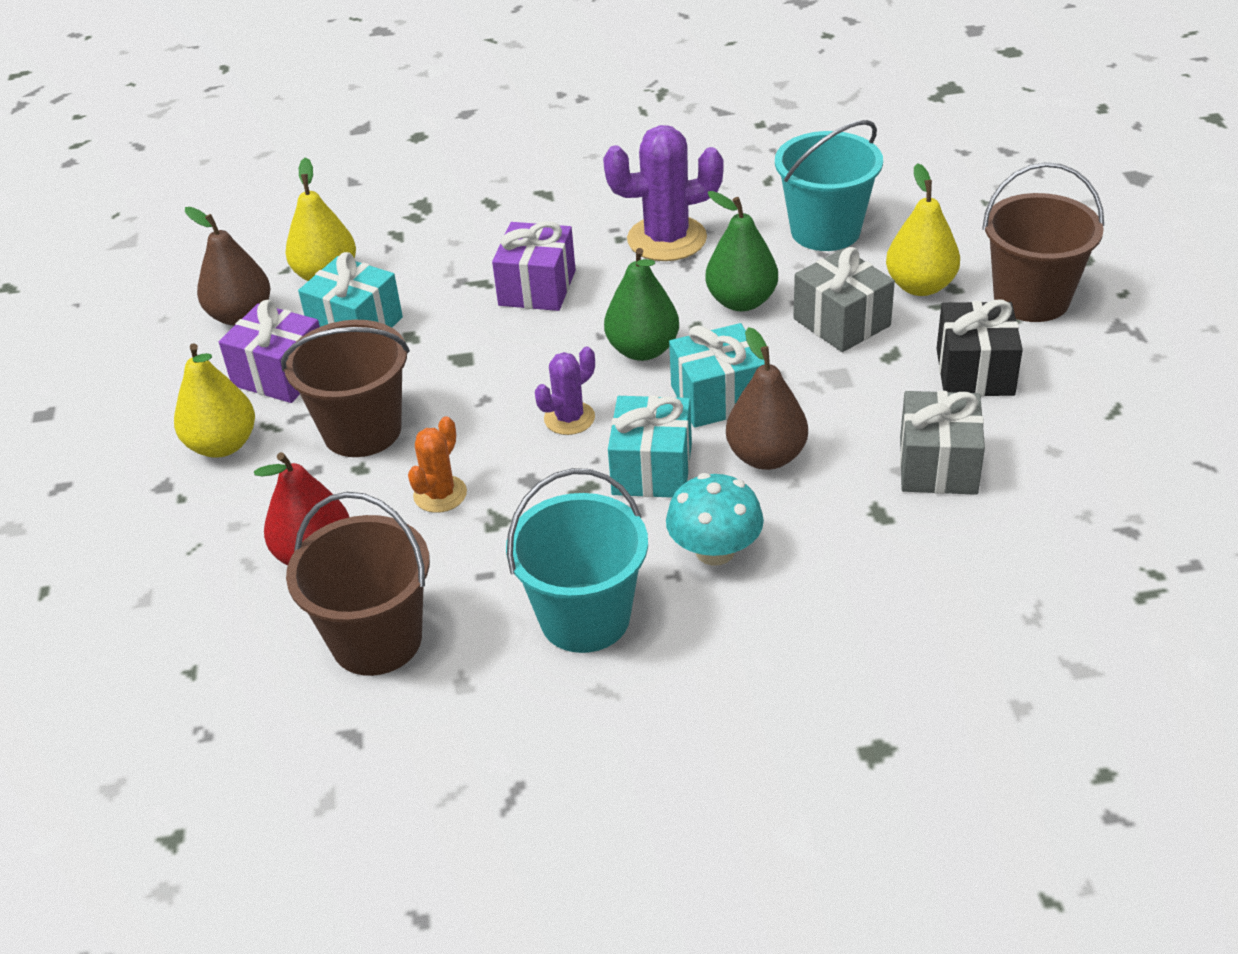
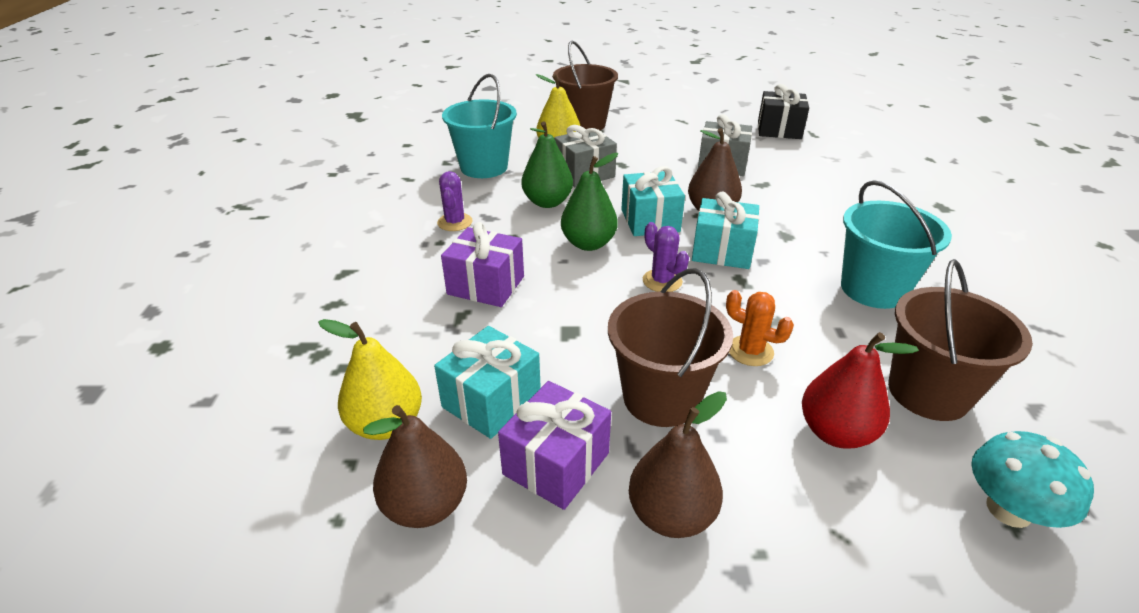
camera: 85 degrees left, 5 degrees down
yellow pear [174,343,255,457] -> brown pear [629,391,727,538]
purple cactus [603,125,723,261] -> purple cactus [437,171,472,231], size x0.56
turquoise mushroom [666,473,764,566] -> turquoise mushroom moved to [971,431,1094,528]
black gift [936,300,1023,397] -> black gift moved to [758,84,809,139]

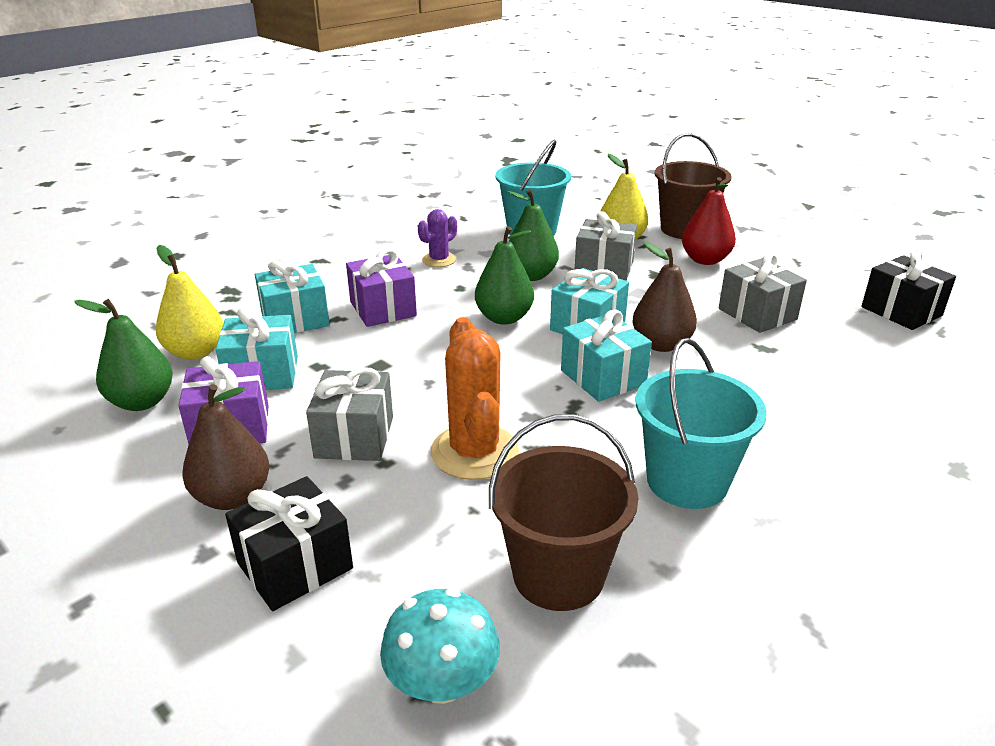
camera: 45 degrees right, 5 degrees down
brown pear [363,405,467,528] -> green pear [74,299,173,411]
brown bucket [608,268,733,427] -> grey gift [306,367,393,461]
purple cactus [643,222,689,292] -> none
orange cactus [726,290,794,366] -> orange cactus [431,317,519,480], size x1.78
red pear [802,332,919,449] -> red pear moved to [682,177,736,265]
none -> black gift [225,476,353,611]
none -> turquoise gift [255,260,330,333]

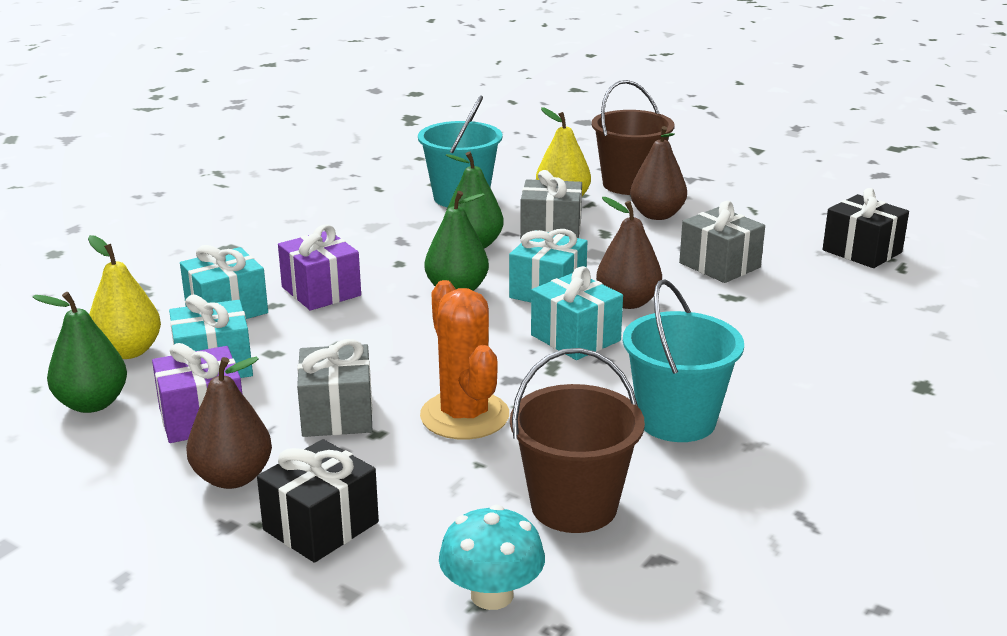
camera: 10 degrees left, 5 degrees down
purple cactus [418,209,457,267] -> none
red pear [682,177,736,265] -> brown pear [630,126,687,220]

